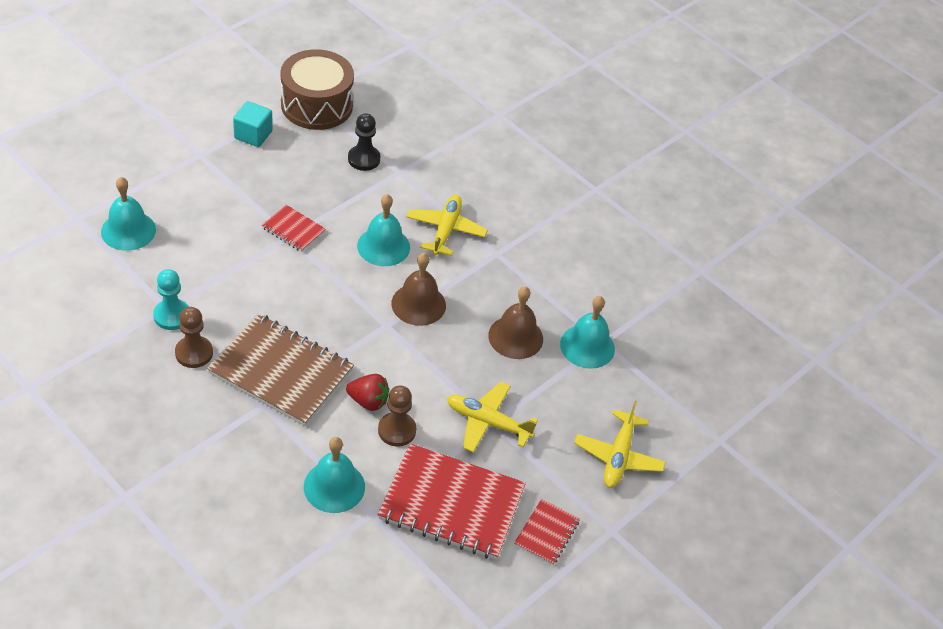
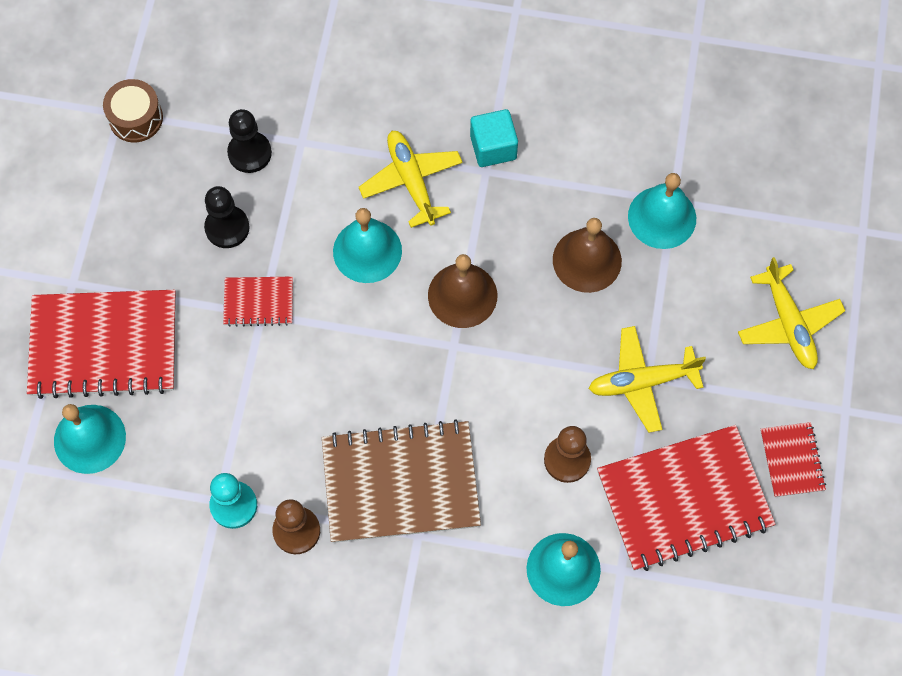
camera: 30 degrees left, 20 degrees up
turquoise cube [233,101,273,147] -> turquoise cube moved to [470,109,518,167]
brown drum [280,49,354,130] -> brown drum [103,79,163,142], size x0.55
red strawberry [346,374,389,411] -> none
none -> red notebook [27,290,176,399]
none -> black pawn [204,186,250,248]

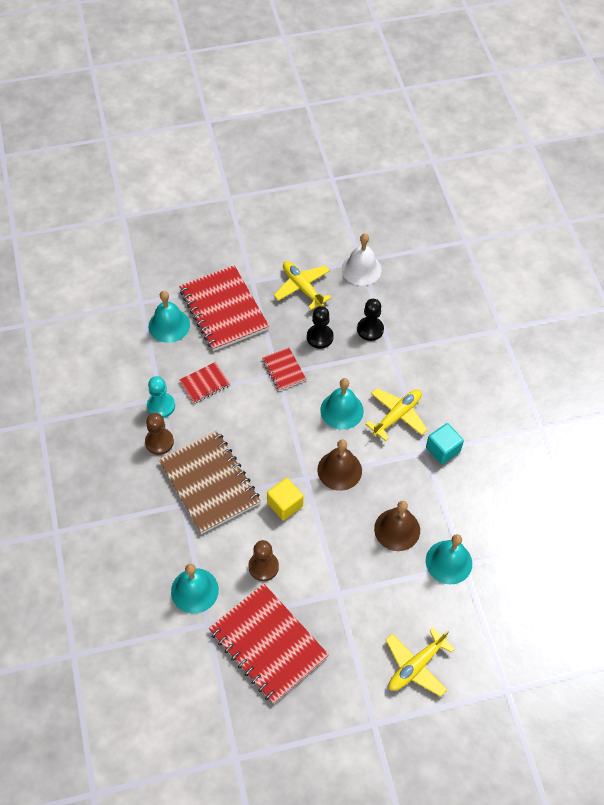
camera: 65 degrees right, 10 degrees down
brown drum [103,79,163,142] -> white bell [342,234,382,286]
yellow plane [589,326,706,433] -> yellow plane moved to [274,261,332,310]
red notebook [760,422,826,497] -> red notebook moved to [179,362,230,403]
none -> yellow cube [267,478,303,521]

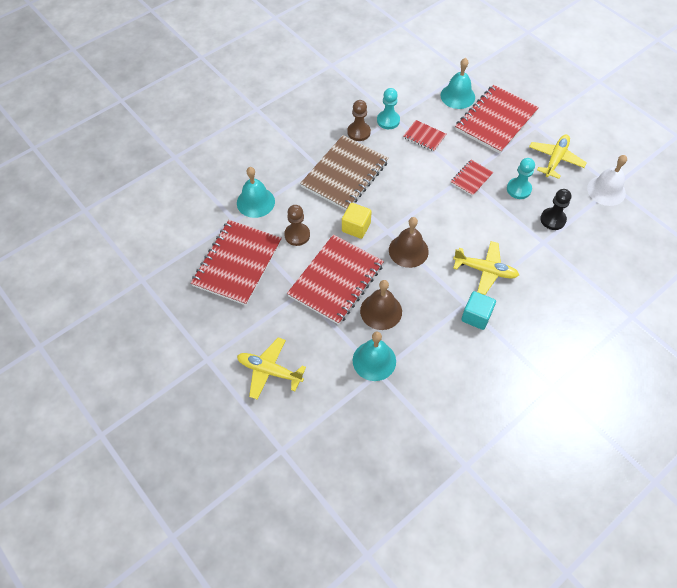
camera: 65 degrees right, 0 degrees up
black pawn [307,306,334,349] -> turquoise pawn [507,158,535,199]
turquoise bell [320,378,364,430] -> none
none -> red notebook [287,234,384,325]

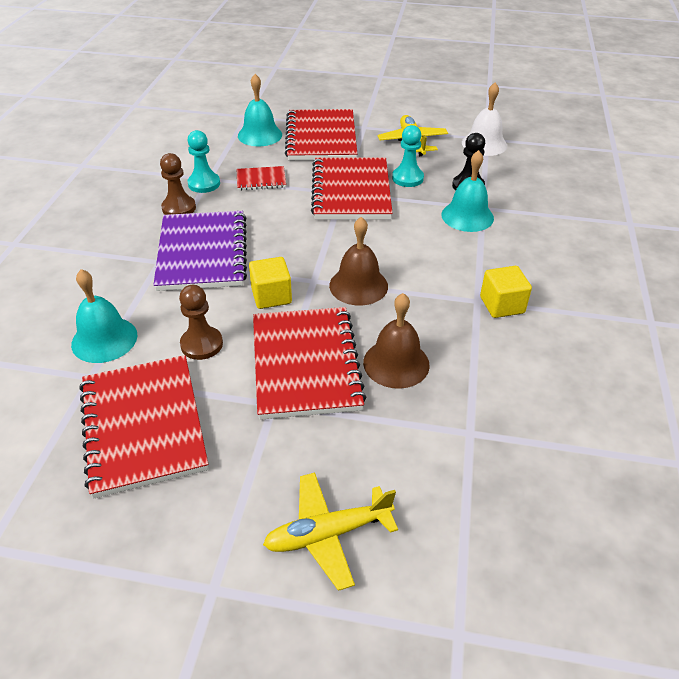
camera: 40 degrees left, 15 degrees down
brown notebook [300,135,389,210] -> purple notebook [153,211,247,291]
turquoise bell [353,332,396,381] -> turquoise bell moved to [441,150,494,232]
red notebook [451,160,493,196] -> red notebook [311,158,393,219], size x2.08
yellow plane [453,241,519,295] -> none
turquoise cube [461,291,496,330] -> yellow cube [480,266,532,318]

